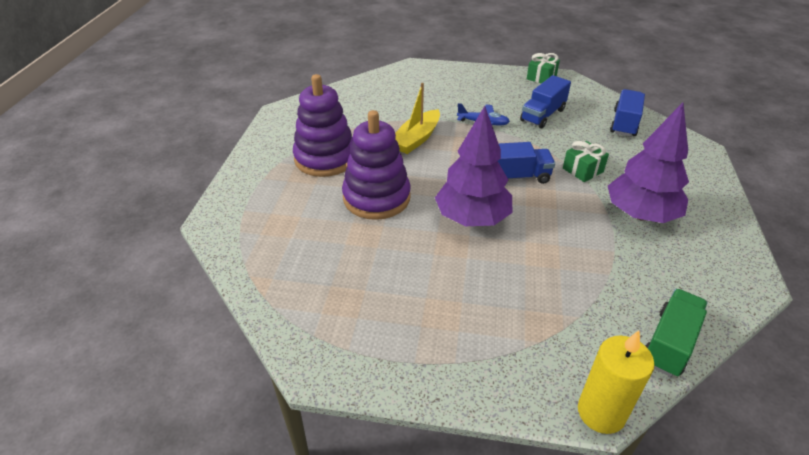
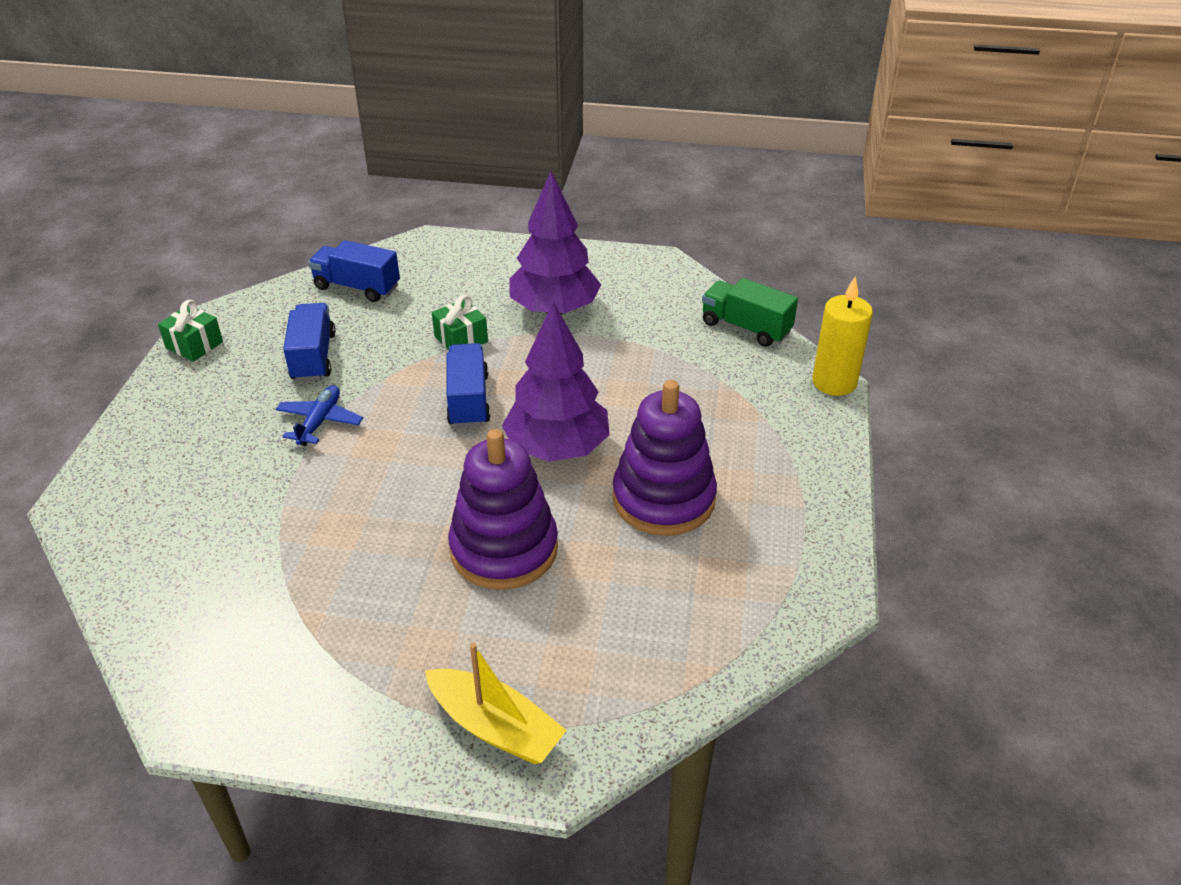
camera: 90 degrees left, 0 degrees up
purple stacking toy [293,74,353,177] -> purple stacking toy moved to [612,380,717,536]
yellow boat [395,83,440,154] -> yellow boat moved to [425,643,567,764]
blue truck [520,75,571,129] -> blue truck turned 135 degrees counterclockwise [283,303,335,381]

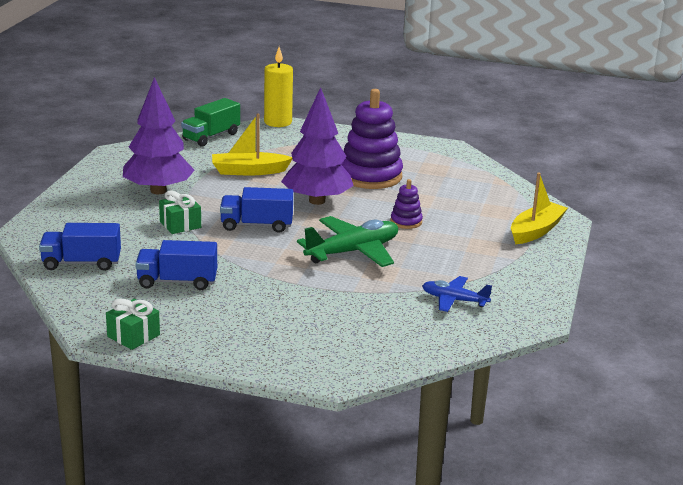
camera: 85 degrees left, 15 degrees down
blue plane [276,385,363,446] -> blue plane moved to [422,276,492,312]
blue truck [308,240,400,302] -> blue truck turned 60 degrees clockwise [39,223,121,271]
purple stacking toy [448,429,558,590] -> purple stacking toy [390,179,423,229], size x0.47
none -> yellow boat [212,114,292,175]
none -> green plane [297,216,398,267]

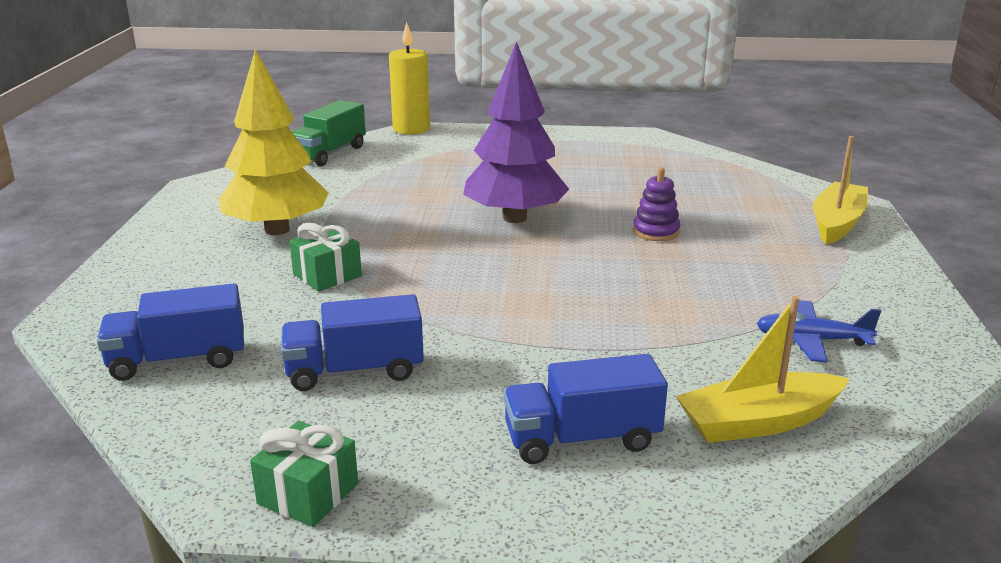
camera: 10 degrees left, 0 degrees up
purple tree [123,77,194,194] -> yellow tree [218,49,329,235]
yellow boat [212,114,292,175] -> yellow boat moved to [676,296,849,443]
blue truck [220,187,293,233] -> blue truck moved to [503,354,668,464]
green plane [297,216,398,267] -> none
purple stacking toy [341,89,403,189] -> none

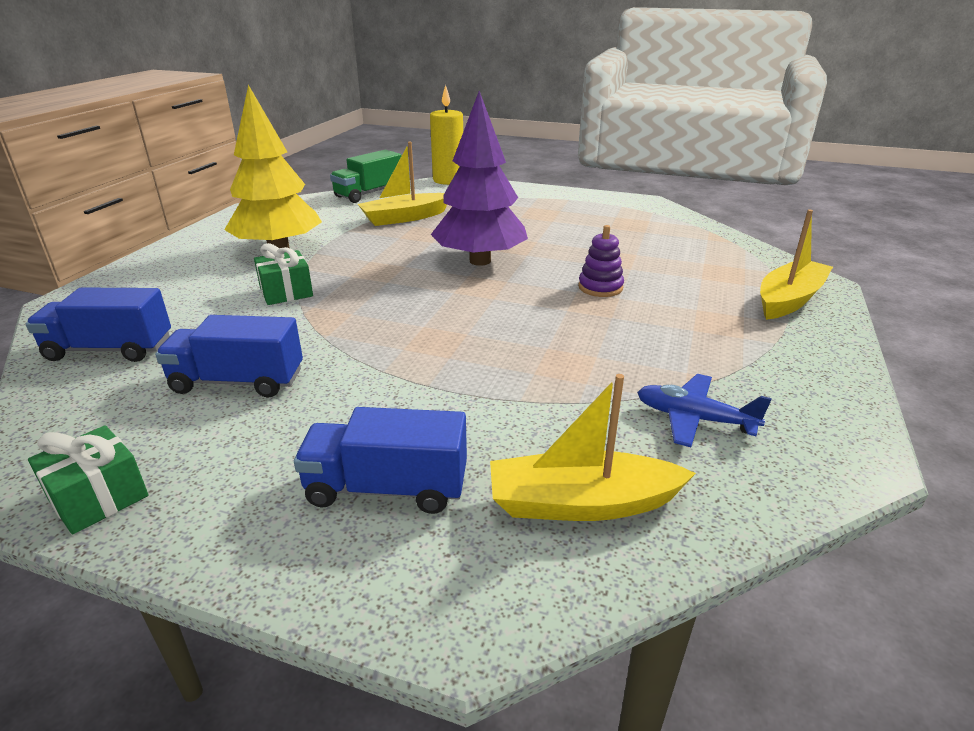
camera: 15 degrees right, 5 degrees up
none -> yellow boat [358,142,447,226]

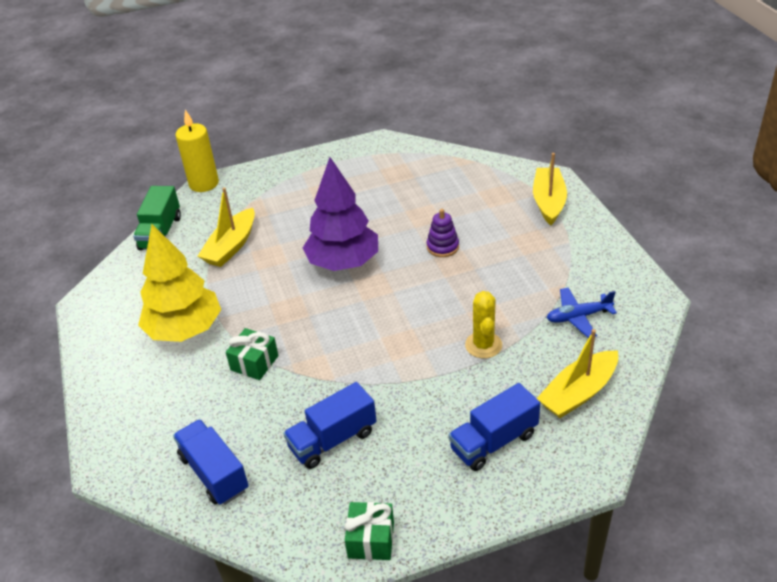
camera: 35 degrees left, 10 degrees up
blue truck [26,288,171,362] -> blue truck turned 90 degrees clockwise [173,419,249,505]
none -> yellow cactus [465,291,502,358]

